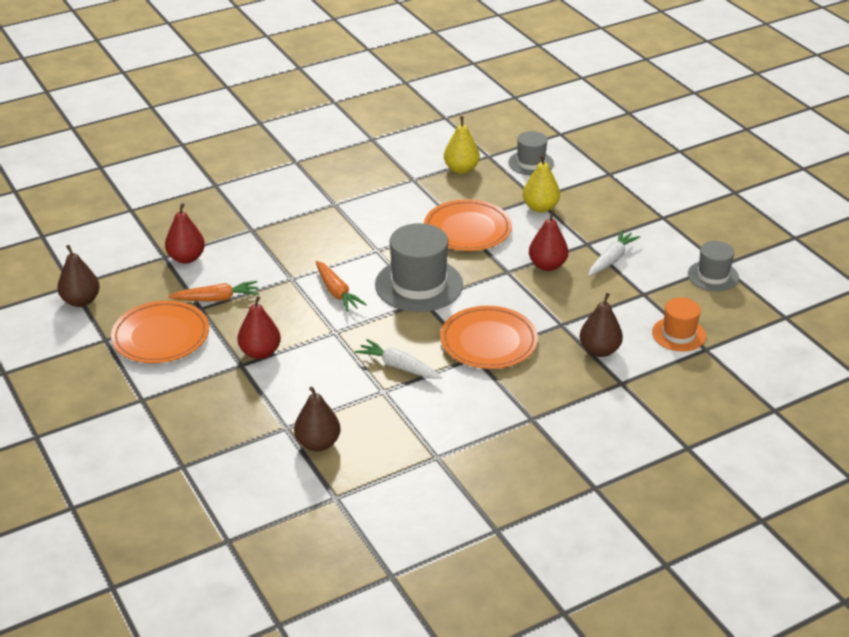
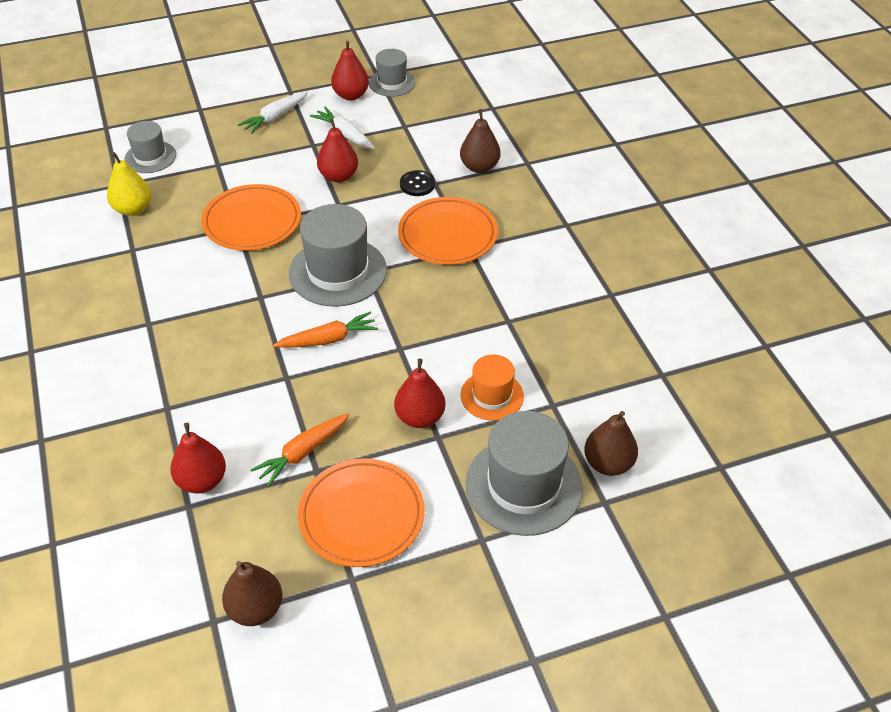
camera: 80 degrees left, 10 degrees up
orange carrot [168,281,259,302] -> orange carrot turned 135 degrees counterclockwise [251,413,350,487]
brown pear [294,387,341,451] -> brown pear moved to [584,411,638,476]
white carrot [355,339,442,379] -> white carrot moved to [238,91,308,134]
yellow pear [523,155,560,213] -> none
orange hat [652,297,706,352] -> orange hat moved to [461,354,524,421]
none -> red pear [331,41,369,100]
none -> black button [400,170,435,196]
none -> grey hat [466,411,583,536]

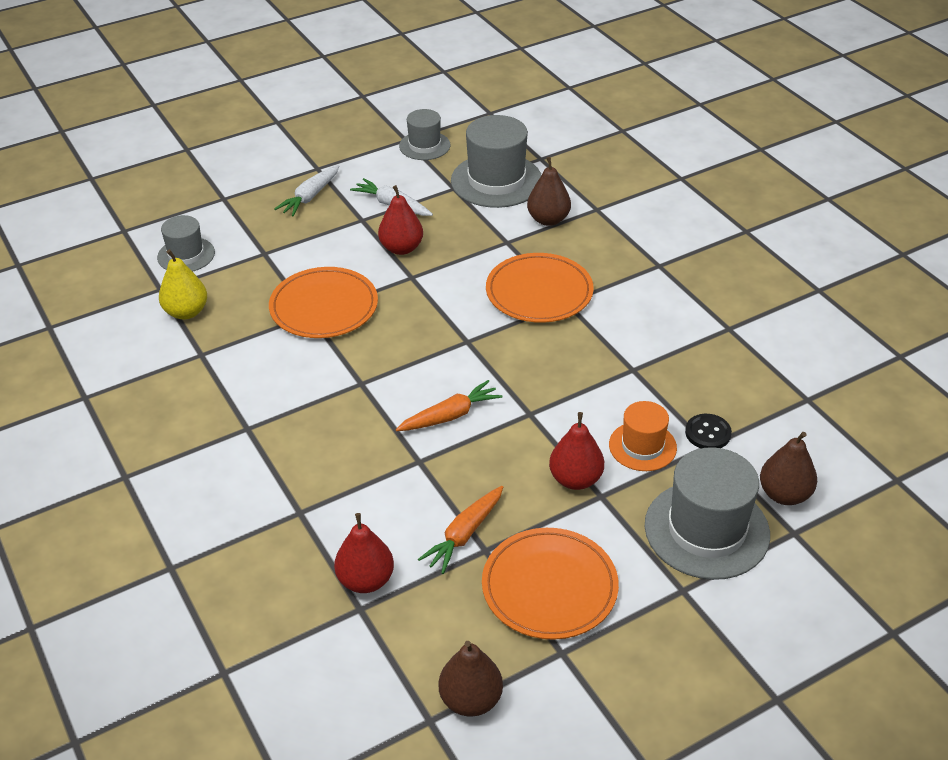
camera: 10 degrees left, 5 degrees down
grey hat [289,204,387,307] -> grey hat moved to [451,115,541,208]
red pear [331,41,369,100] -> none
black button [400,170,435,196] -> black button moved to [685,414,732,448]

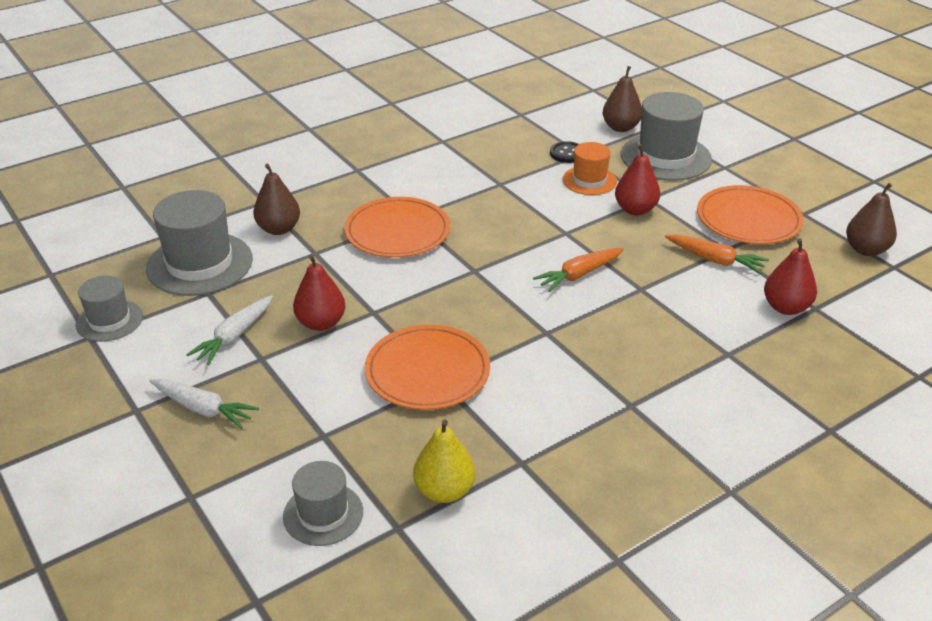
camera: 95 degrees left, 5 degrees down
orange carrot [396,380,503,431] -> orange carrot turned 90 degrees counterclockwise [533,248,624,292]

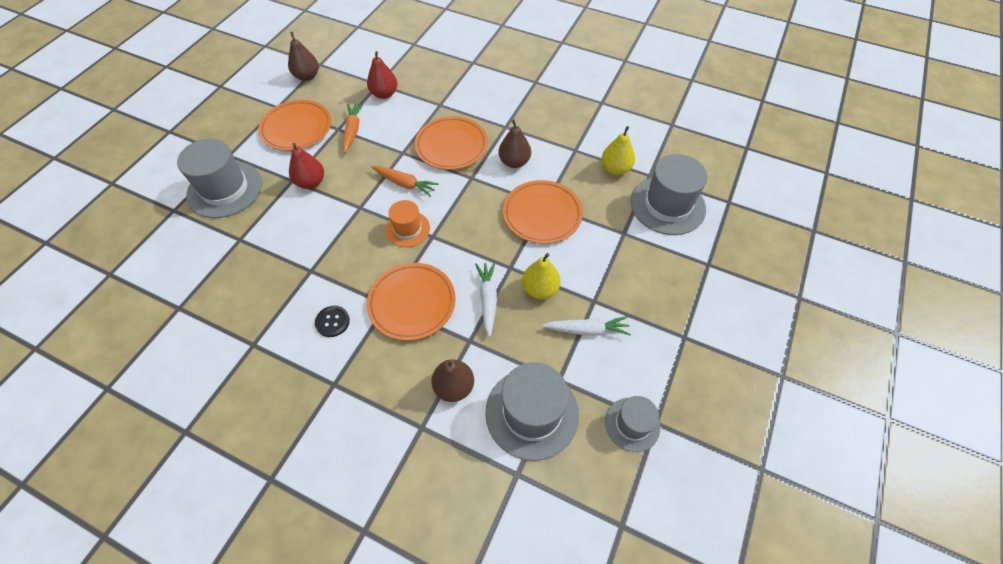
camera: 120 degrees left, 20 degrees up
white carrot [149,379,259,429] -> white carrot moved to [475,262,497,337]
grey hat [283,461,363,546] -> grey hat [630,154,707,235], size x1.72
red pear [293,255,346,331] -> yellow pear [522,253,560,299]
black button [550,141,579,163] -> black button moved to [315,306,350,337]
orange hat [563,142,617,195] -> orange hat moved to [385,200,430,247]
brown pear [603,66,642,132] -> brown pear moved to [499,120,531,168]
none -> orange plate [415,116,488,170]

